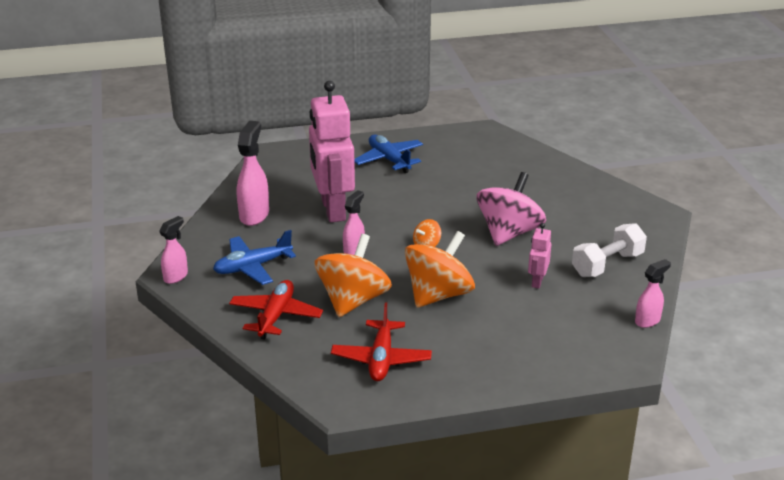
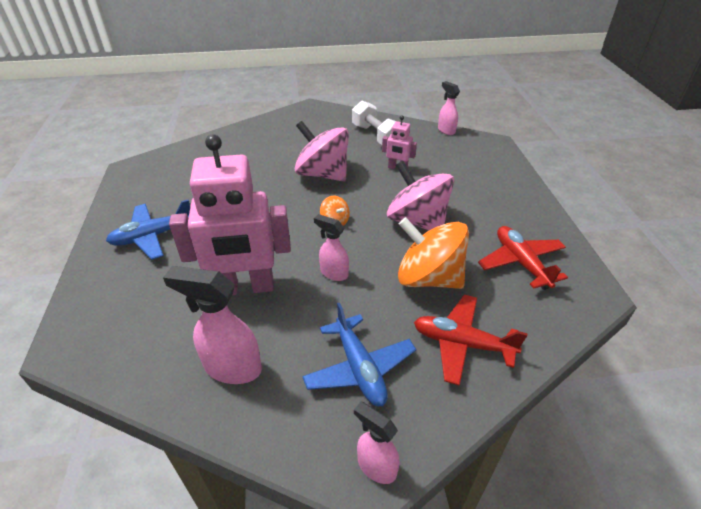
camera: 85 degrees left, 10 degrees up
red plane [331,303,432,381] -> red plane turned 120 degrees counterclockwise [478,226,568,290]
orange spinning top [405,231,475,308] -> pink spinning top [387,161,454,230]

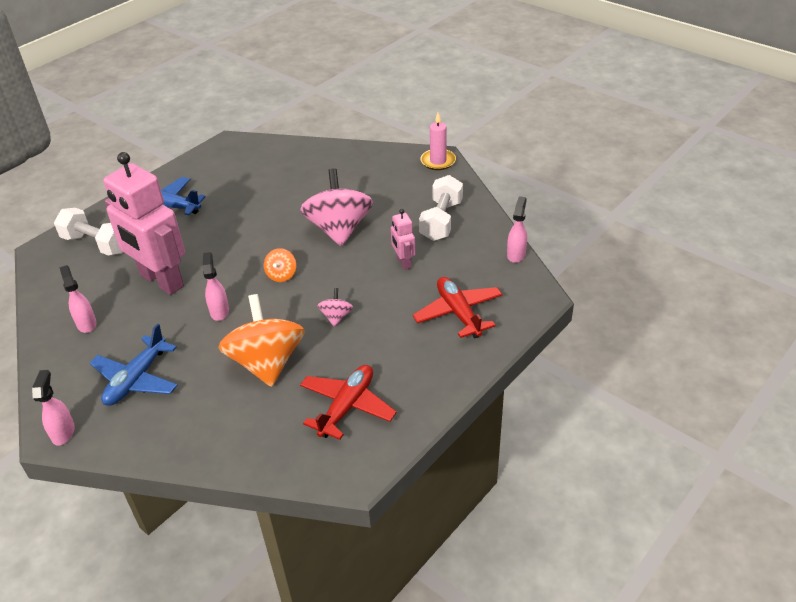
camera: 50 degrees right, 0 degrees up
pink spray bottle [163,266,262,384] -> pink spray bottle [59,265,96,333], size x0.61
pink spinning top [387,161,454,230] -> pink spinning top [317,288,353,327], size x0.44
red plane [414,295,528,386] -> red plane moved to [413,277,503,338]
none -> white dumbbell [54,208,123,256]
none -> pink candle [420,113,456,170]

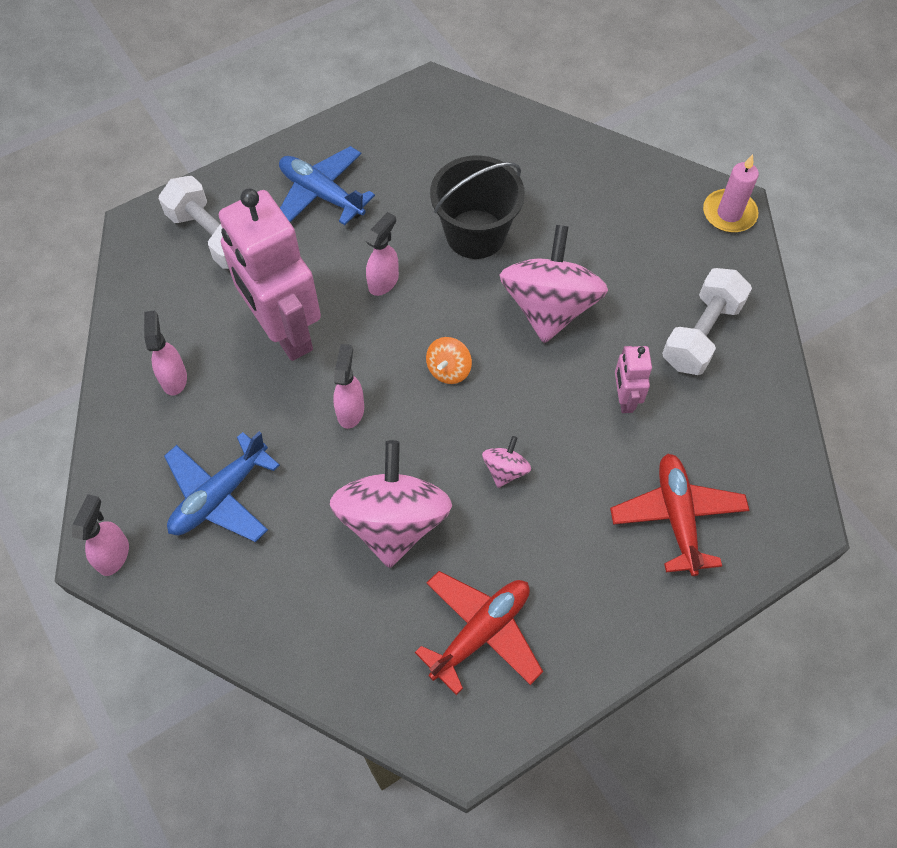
camera: 15 degrees right, 20 degrees up
orange spinning top [218,294,305,387] -> pink spinning top [330,440,452,568]
pink spray bottle [507,196,527,263] -> pink spray bottle moved to [366,212,399,296]
none -> black bucket [430,156,525,259]

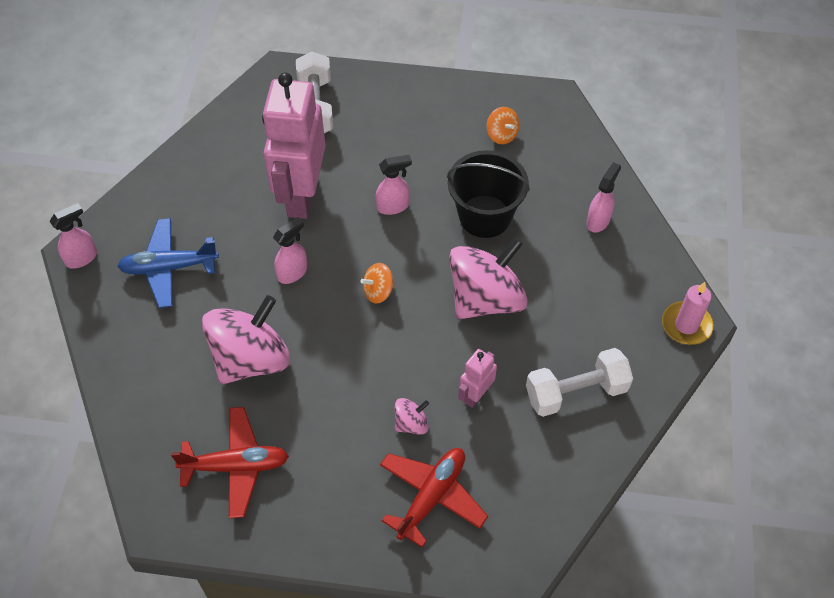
camera: 40 degrees right, 5 degrees down
pink spray bottle [144,310,187,395] -> pink spray bottle moved to [587,162,621,233]
blue plane [279,146,375,225] -> none
pink spinning top [482,436,531,488] -> pink spinning top moved to [394,398,429,435]
none -> orange spinning top [487,107,519,144]

